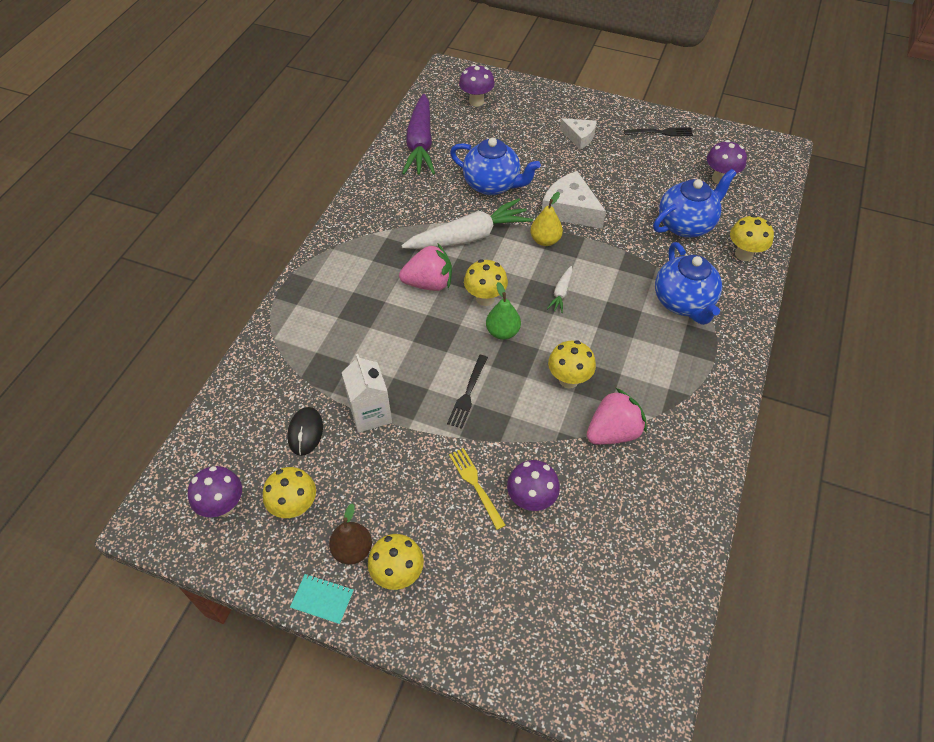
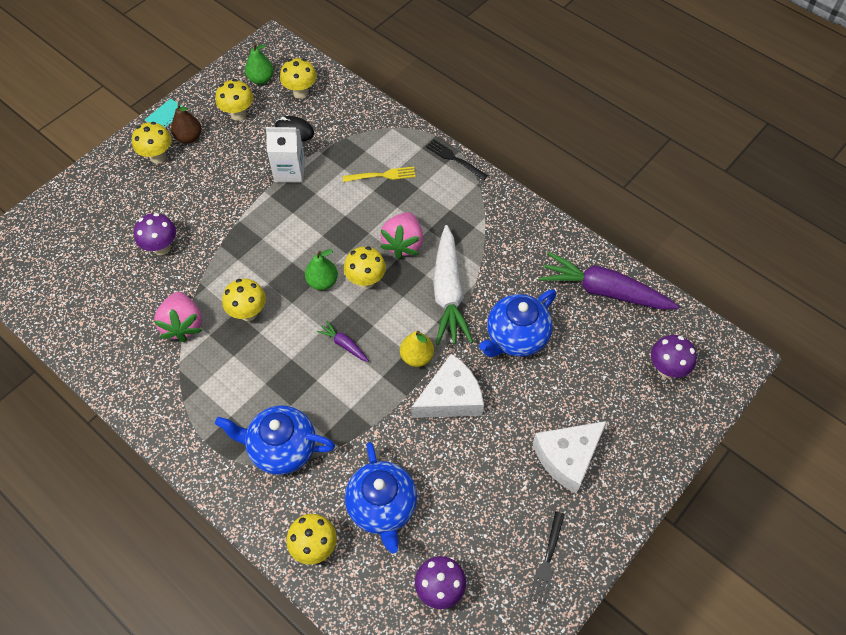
camera: 110 degrees right, 5 degrees up
purple mushroom [188,466,242,517] -> green pear [245,43,274,84]
black fork [447,355,488,429] -> black fork moved to [426,139,488,180]
yellow fork [449,448,506,530] -> yellow fork moved to [343,167,416,182]
white carrot [547,266,573,313] -> purple carrot [316,321,369,362]
white cheese [560,118,597,149] -> white cheese [533,421,607,493], size x1.61
none -> yellow mushroom [280,58,317,99]

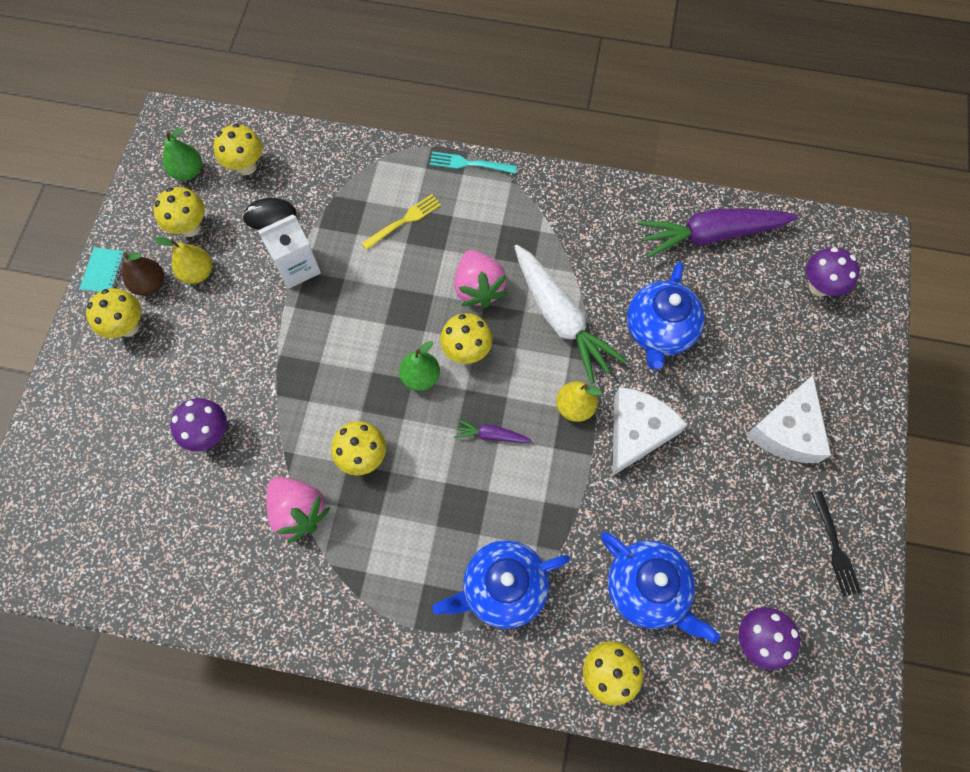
camera: 30 degrees left, 10 degrees up
black fork [426,139,488,180] -> turquoise fork [430,152,517,174]
none -> yellow pear [154,237,212,284]

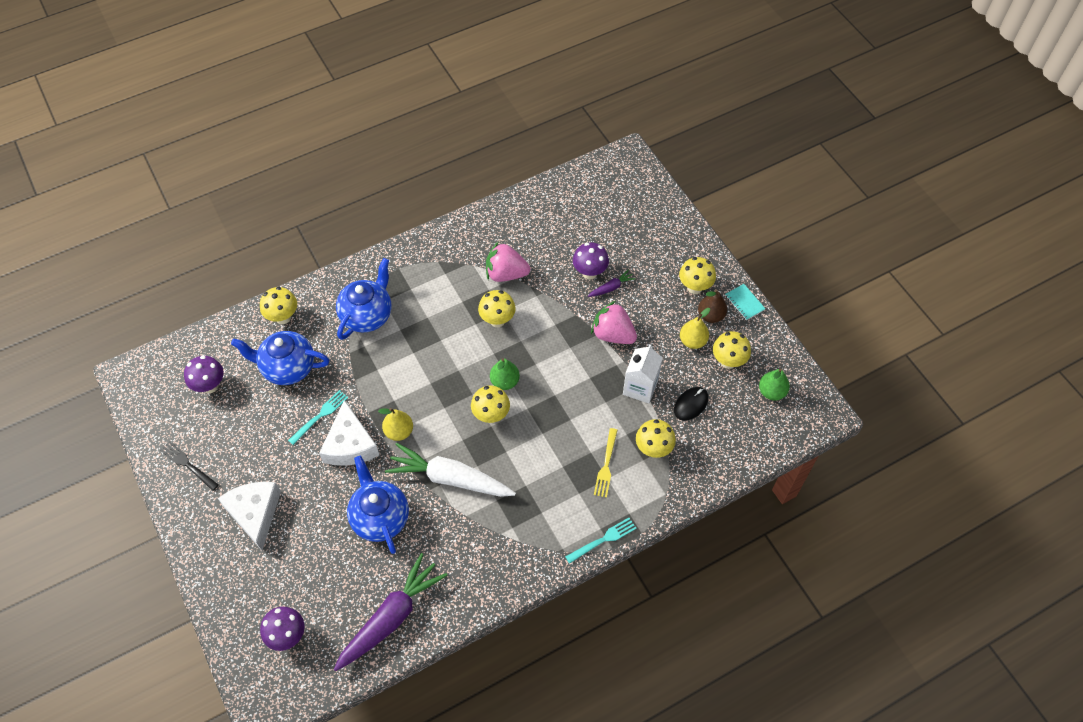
camera: 140 degrees right, 10 degrees down
yellow mushroom [213,124,262,175] -> yellow mushroom moved to [636,419,676,458]
pink strawberry [454,250,507,308] -> pink strawberry moved to [591,301,637,344]
purple carrot [454,419,531,443] -> purple carrot moved to [588,269,636,297]
none -> turquoise fork [288,390,348,445]

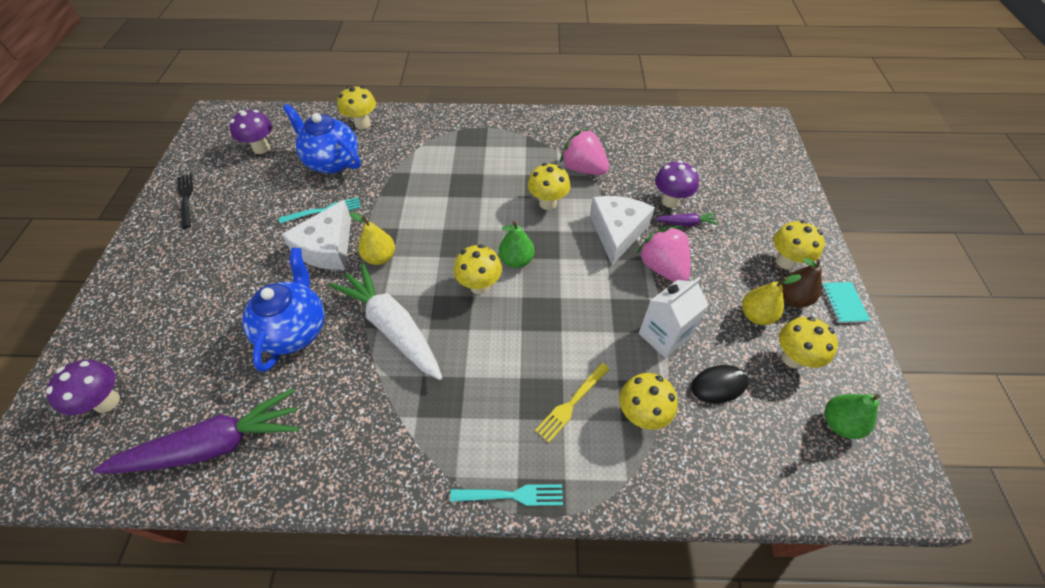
camera: 30 degrees right, 5 degrees down
white cheese [218,482,281,550] -> white cheese moved to [590,196,655,265]
blue teapot [336,258,391,340] -> none

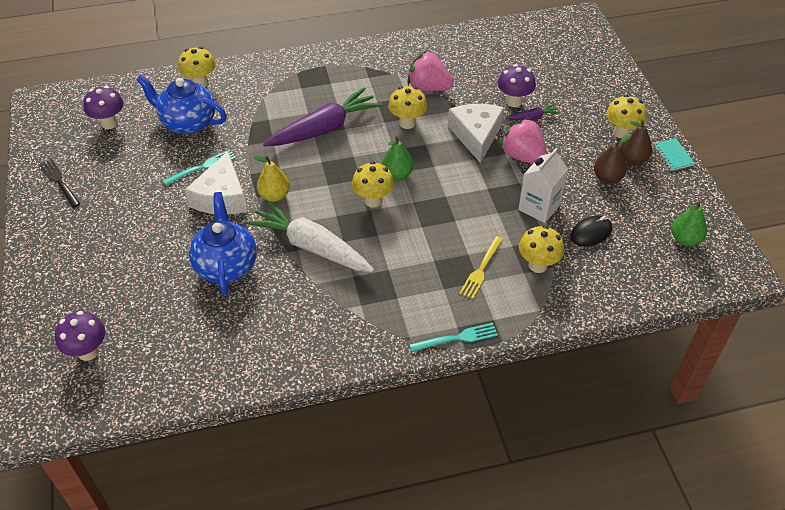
camera: 15 degrees left, 5 degrees down
purple carrot [93,388,300,473] -> purple carrot moved to [263,87,382,147]
yellow pear [742,274,802,325] -> brown pear [594,134,632,184]
yellow mushroom [779,316,838,368] -> none

